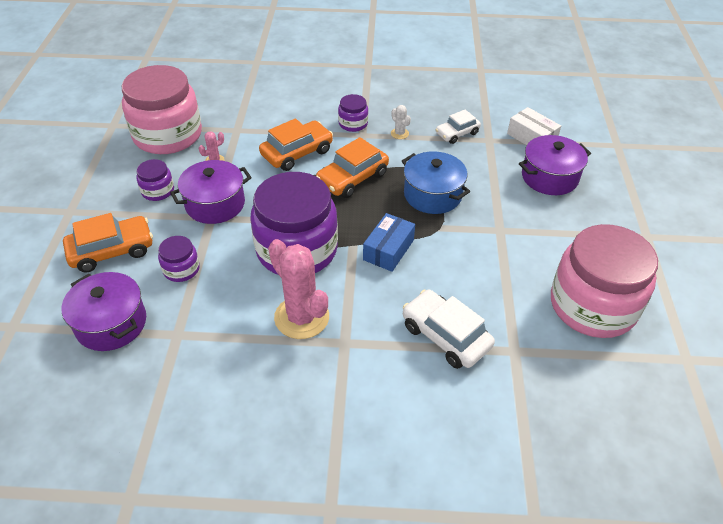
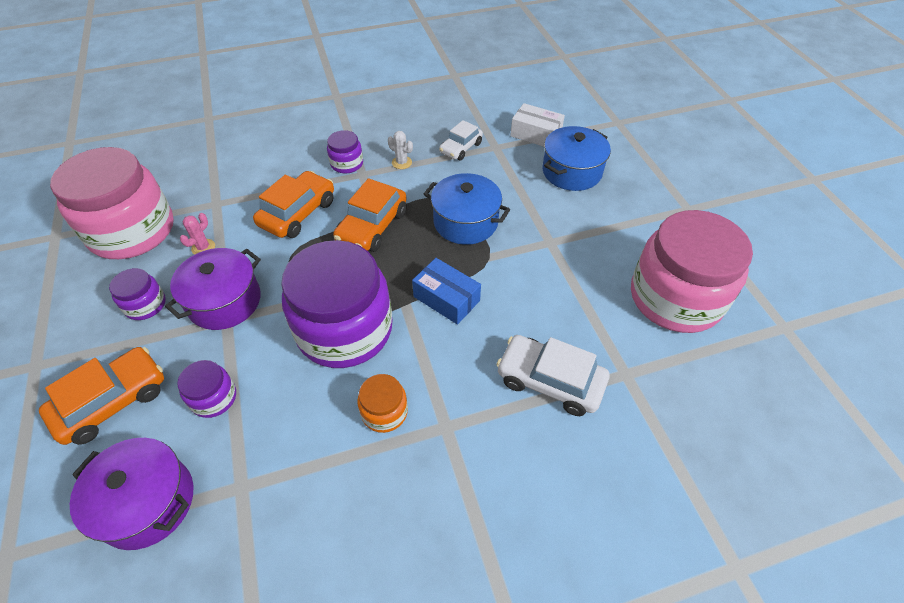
camera: 20 degrees left, 5 degrees up
pink cactus [268,239,329,339] -> orange jar [357,374,408,433]
blue box [363,213,415,272] -> blue box turned 60 degrees counterclockwise [412,258,481,325]
purple pot [519,135,591,195] -> blue pot [543,126,611,191]

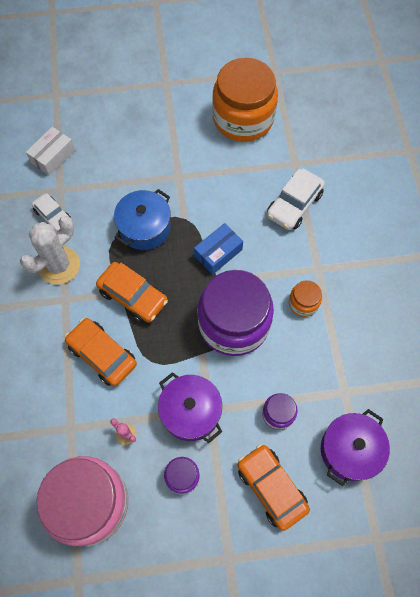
camera: 80 degrees left, 15 degrees up
purple jar [327,130,363,173] -> none
white cactus [388,131,413,169] -> white cactus [20,216,80,285], size x2.29
blue pot [543,126,611,191] -> none
pink jar [631,210,753,333] -> orange jar [212,58,278,142]

